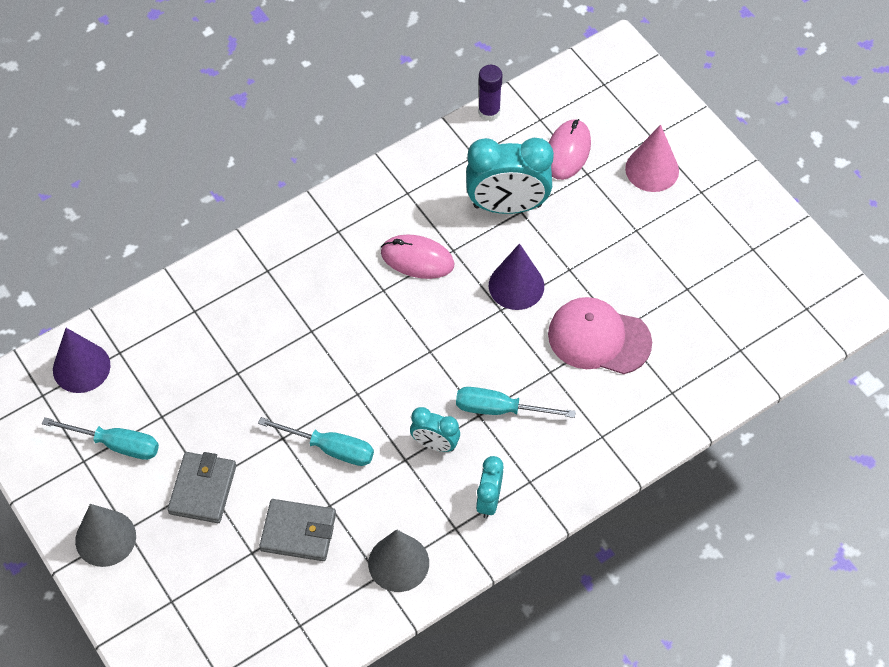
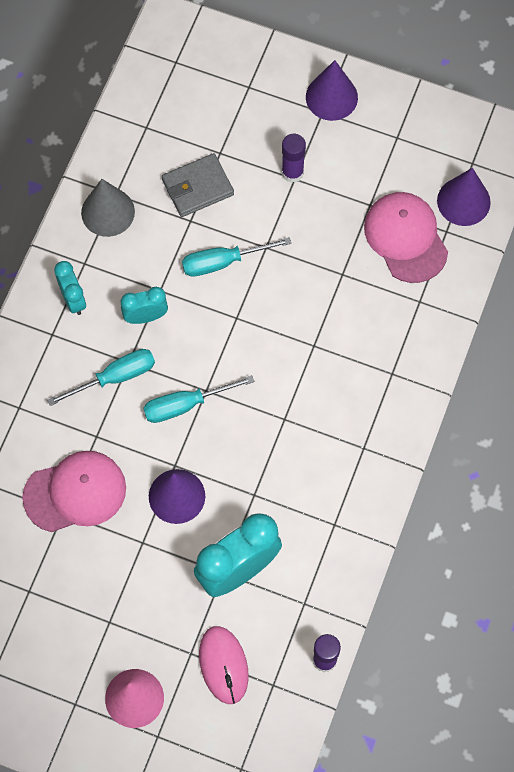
camera: 145 degrees right, 10 degrees up
turquoise screwdriver [42,417,159,460] -> turquoise screwdriver moved to [143,375,255,423]
grey cone [75,504,136,567] -> purple cone [306,60,358,121]
grey wallet [168,452,236,523] -> purple glue stick [282,134,306,183]
pink mouse [381,235,454,279] -> none
none -> pink cap [364,192,448,283]

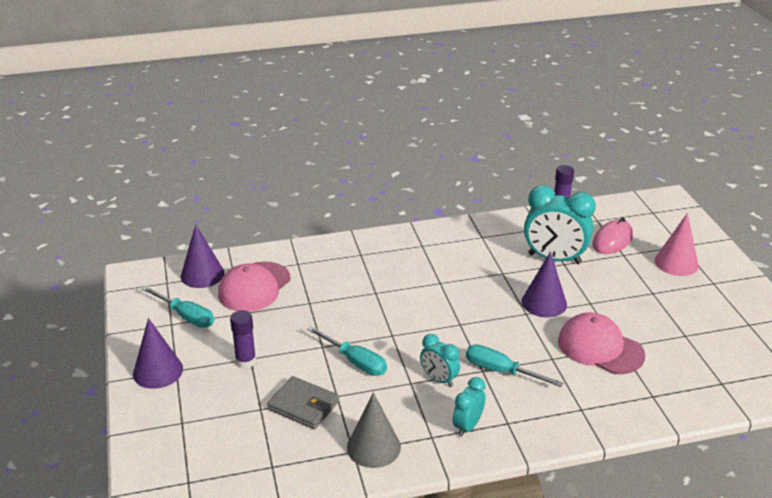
camera: 125 degrees left, 35 degrees down
turquoise screwdriver [143,375,255,423] -> turquoise screwdriver moved to [142,286,214,328]

